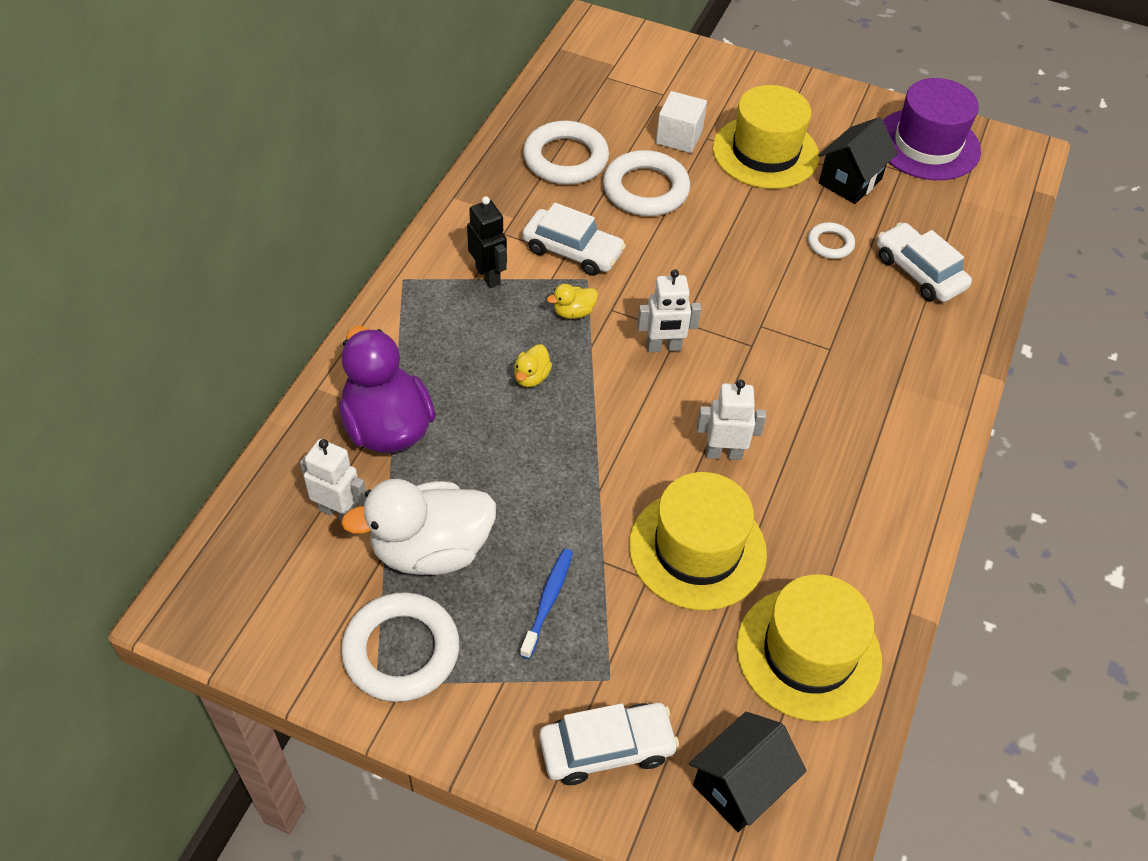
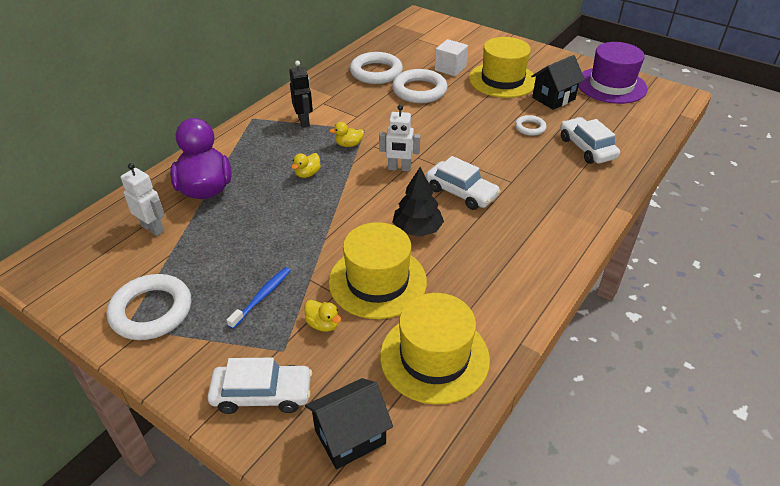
camera: 15 degrees right, 10 degrees down
white duck [341,479,496,575] -> none
white car [522,202,626,276] -> white car moved to [426,156,500,210]
white robot [697,379,766,460] -> black tree [393,167,444,237]
none -> yellow duck [304,300,341,332]

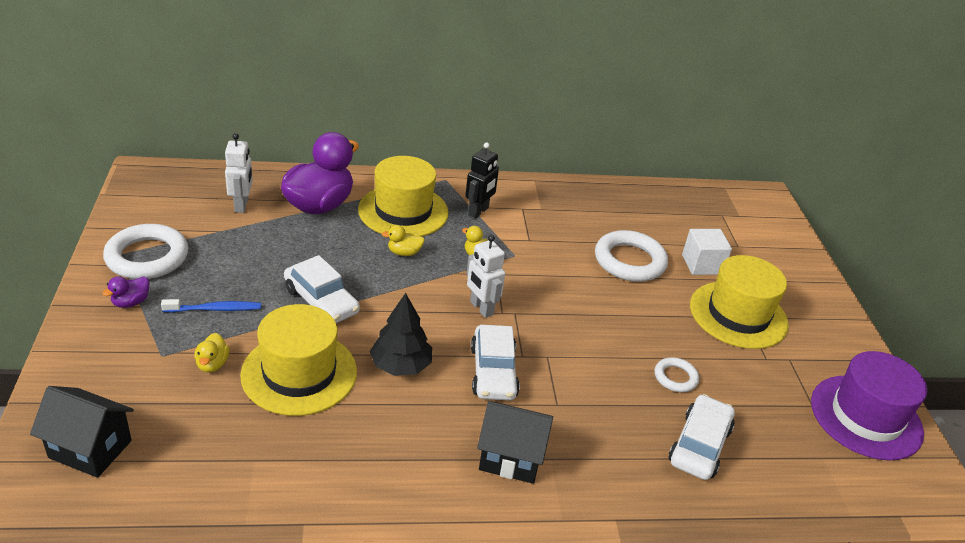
camera: 45 degrees right, 5 degrees down
white car [208,358,312,414] -> white car moved to [284,255,360,323]
white ring [350,52,403,84] -> none
yellow hat [380,293,490,405] -> yellow hat moved to [358,156,449,237]
black house [531,55,585,110] -> black house moved to [477,401,553,484]
none -> purple duck [102,276,149,308]

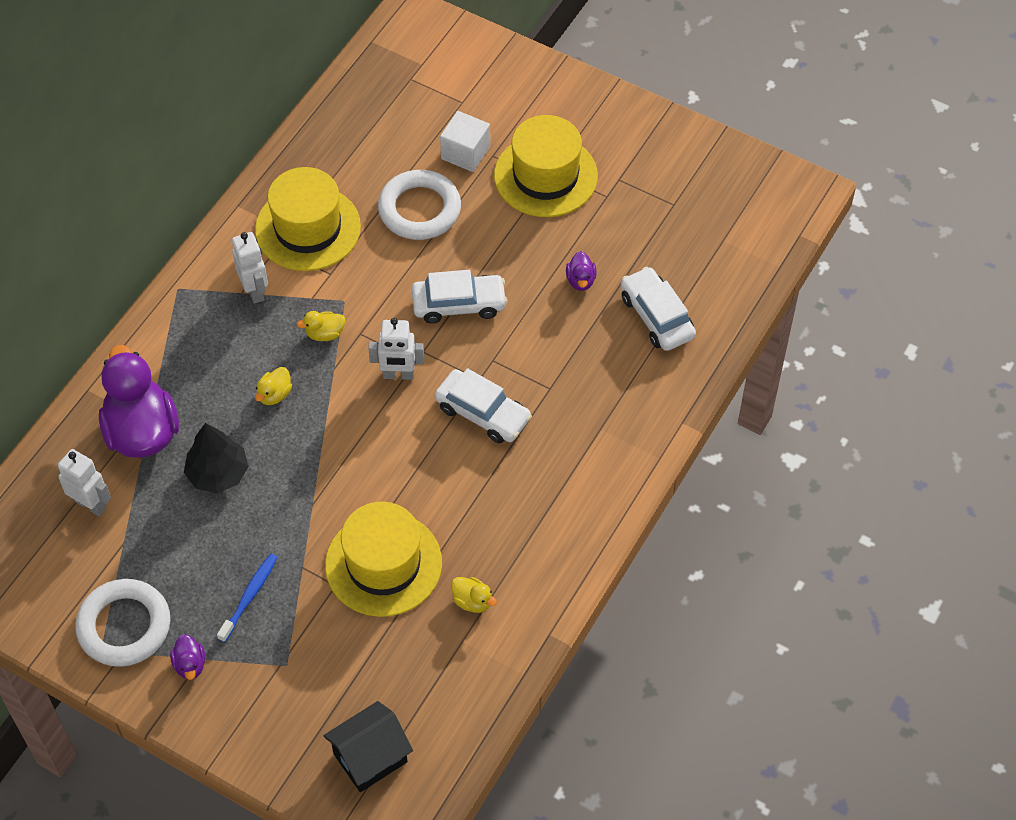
camera: 50 degrees left, 20 degrees up
yellow duck [194,333,229,372] -> yellow duck moved to [451,577,497,613]
white car [284,255,360,323] -> white car moved to [412,270,507,324]
yellow hat [358,156,449,237] -> yellow hat moved to [255,167,361,271]
black tree [370,293,432,376] -> black tree moved to [184,423,249,493]
black robot [465,142,499,218] -> white robot [232,232,268,304]
black house [477,401,553,484] -> none
white ring [655,357,699,392] -> purple duck [566,251,596,291]
purple hat [811,351,927,460] -> none

